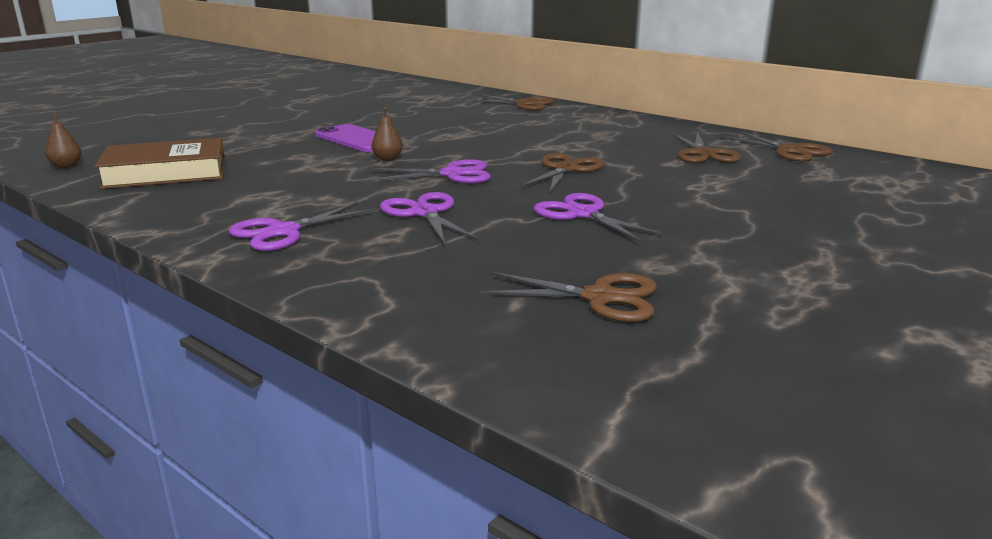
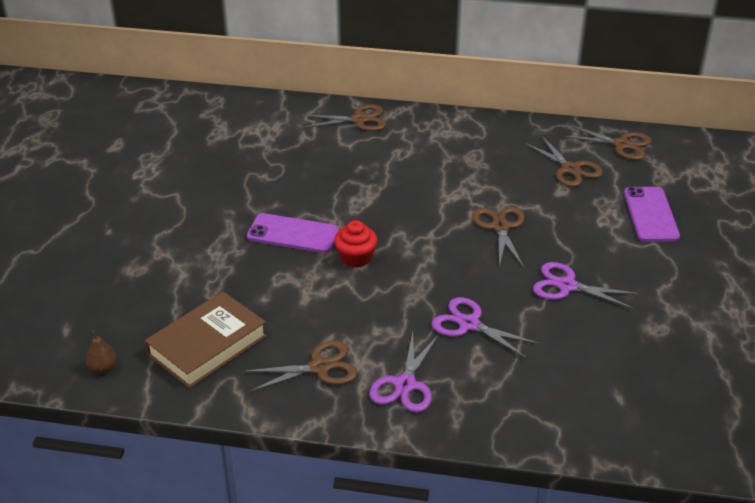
camera: 30 degrees left, 15 degrees up
purple scissors [370,159,491,183] -> none
brown pear [372,108,403,161] -> red cupcake [334,220,378,268]
brown scissors [478,271,657,322] -> brown scissors moved to [243,340,358,392]
none -> purple phone [624,187,680,242]

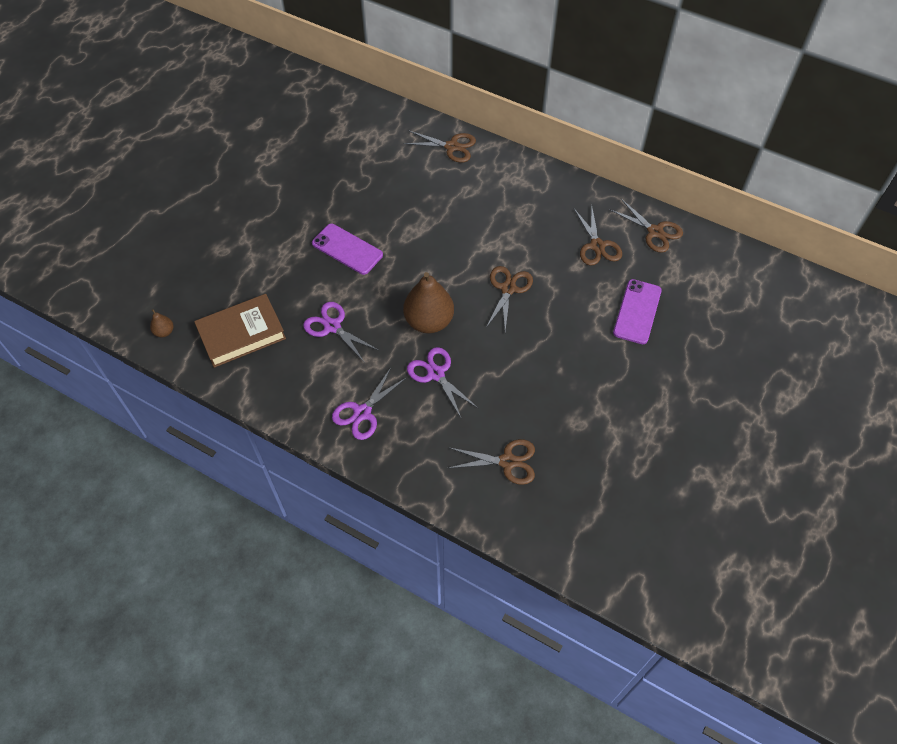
camera: 20 degrees right, 20 degrees up
brown scissors [243,340,358,392] -> brown scissors moved to [448,439,535,485]
red cupcake [334,220,378,268] -> none
purple scissors [533,262,639,309] -> purple scissors moved to [303,302,378,363]
none -> brown pear [403,272,454,333]

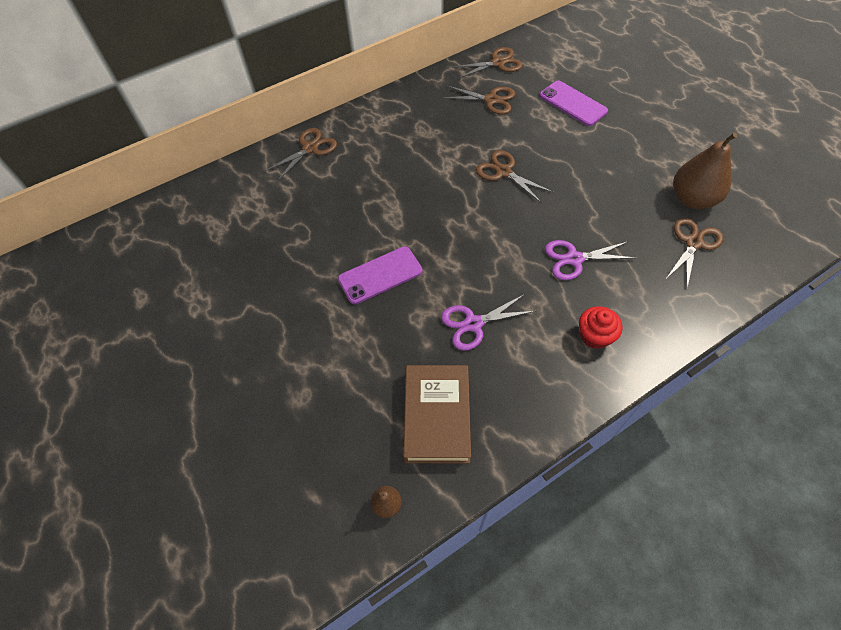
camera: 60 degrees left, 0 degrees up
purple scissors [332,368,407,440] -> red cupcake [579,306,623,349]
brown pear [403,272,454,333] -> brown pear moved to [673,133,737,209]

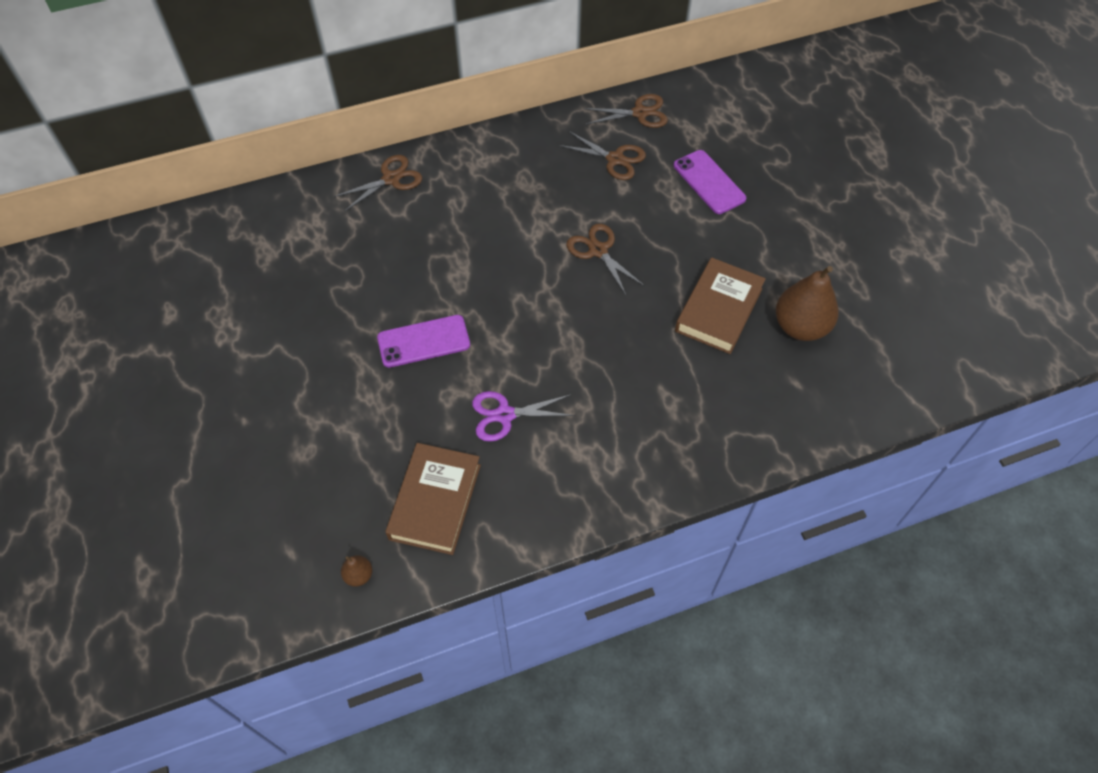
camera: 10 degrees right, 0 degrees up
purple scissors [545,240,635,280] -> none
red cupcake [579,306,623,349] -> none
brown scissors [665,218,723,288] -> none
none -> brown book [675,258,766,354]

